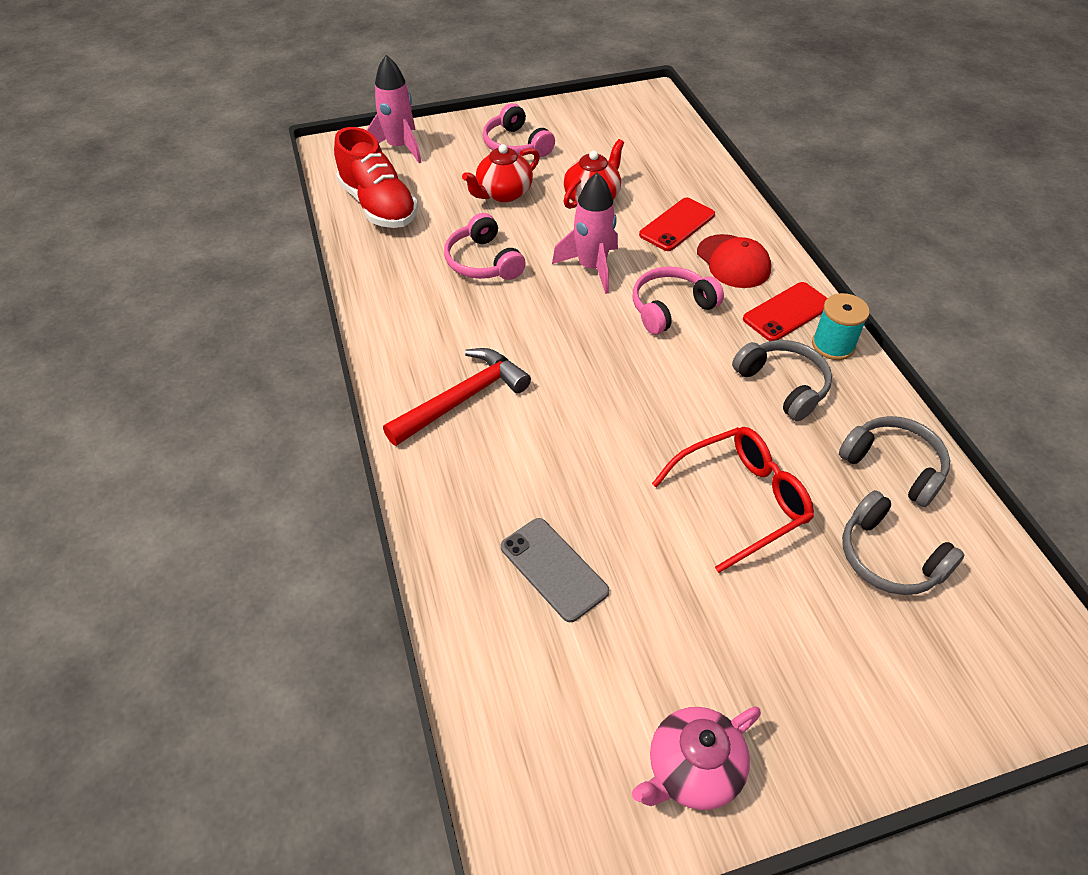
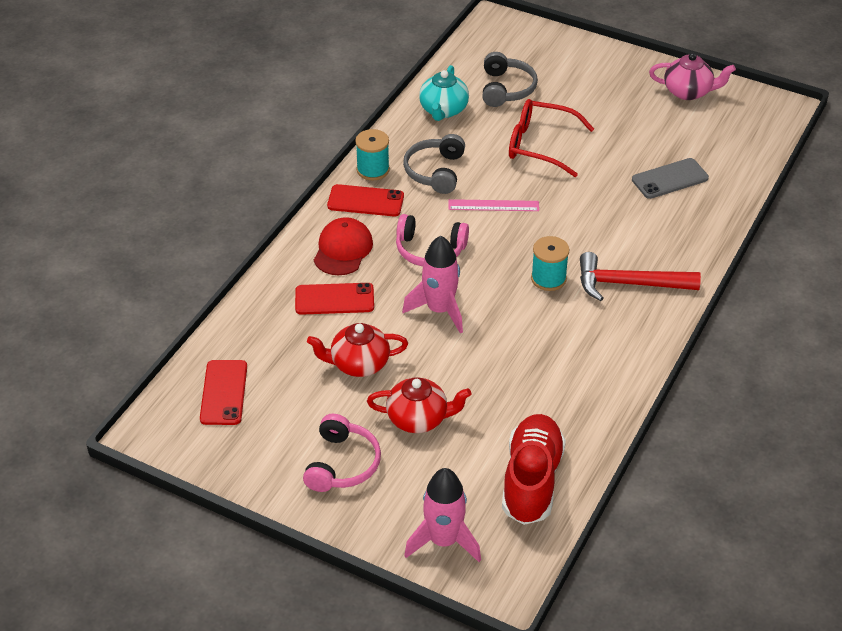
camera: 135 degrees left, 5 degrees down
pink headphones [444,213,526,280] -> none
grey phone [501,518,609,622] -> grey phone turned 60 degrees clockwise [632,158,709,199]
grey headphones [839,416,950,507] -> turquoise teapot [419,65,469,121]
none -> red phone [200,360,247,425]
none -> pink ruler [448,199,539,211]
none -> turquoise spool [531,236,569,291]

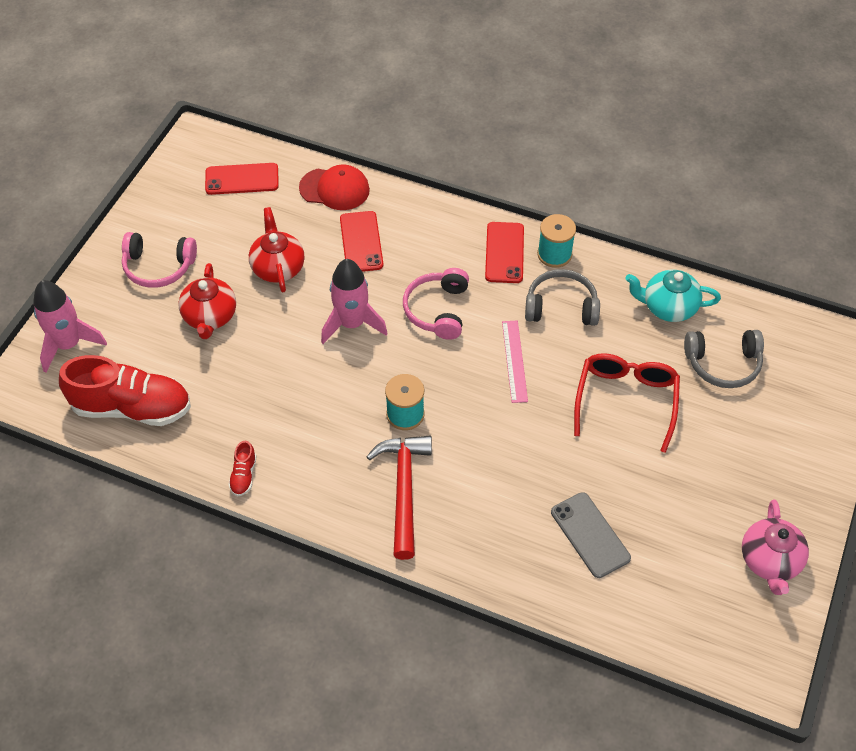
camera: 85 degrees right, 10 degrees up
red cap [314,217,373,275] -> red cap moved to [299,164,370,210]
none -> red shoe [228,441,257,496]

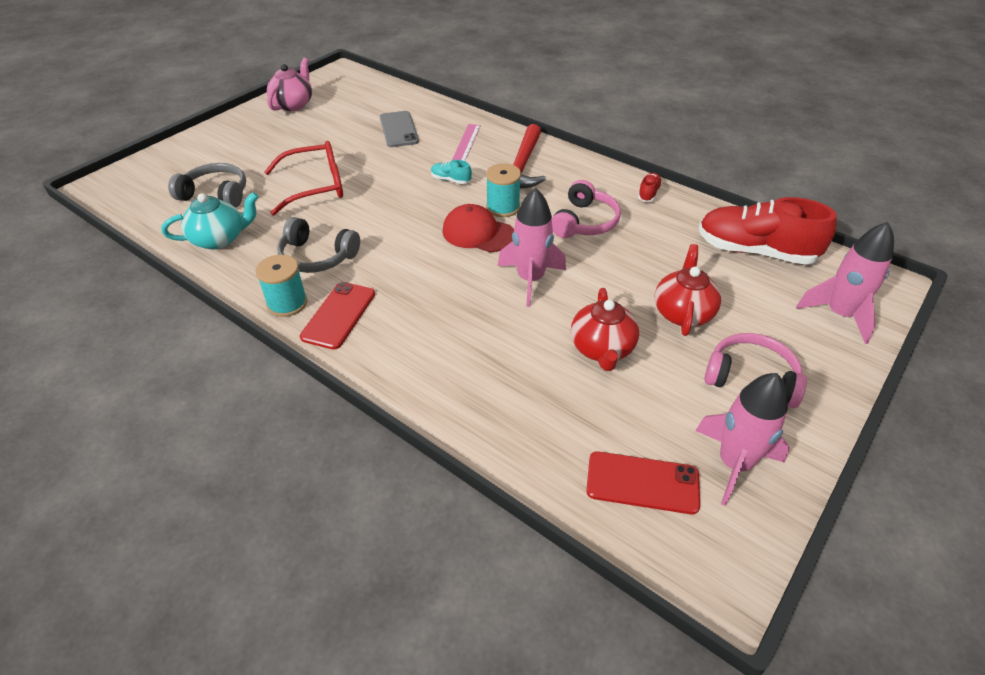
camera: 165 degrees left, 10 degrees down
red cap [299,164,370,210] -> red cap moved to [442,204,514,252]
red phone [340,211,383,272] -> none
pink headphones [403,268,469,340] -> pink headphones moved to [552,180,621,238]
pink ruler [502,321,528,403] -> pink ruler moved to [452,124,481,161]
red glasses [574,353,680,453] -> red glasses turned 135 degrees counterclockwise [264,141,343,216]
turquoise teapot [626,270,721,322] -> turquoise teapot turned 45 degrees counterclockwise [161,192,259,249]
none -> turquoise shoe [431,160,472,184]
none -> pink rocket [695,373,790,506]

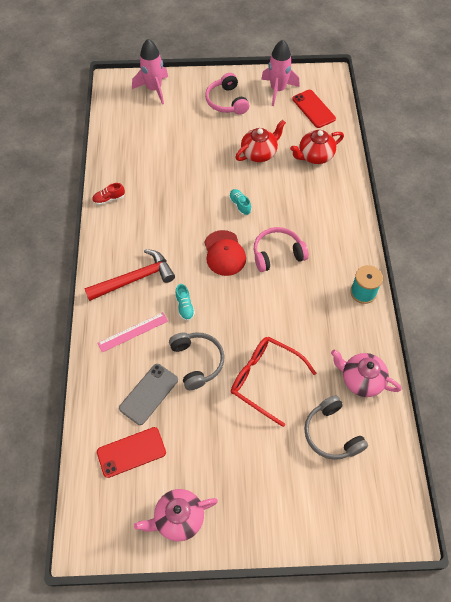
camera: 130 degrees left, 15 degrees up
turquoise teapot [161,192,259,249] -> pink teapot [331,349,401,397]
grey headphones [277,217,360,273] -> grey headphones moved to [169,333,225,390]
red phone [300,282,375,350] -> red phone moved to [97,427,166,478]
turquoise spool [486,163,521,217] -> none
pink rocket [498,188,566,307] -> turquoise shoe [229,189,251,215]
pink headphones [552,180,621,238] -> pink headphones moved to [254,227,309,272]
red teapot [655,244,721,336] -> red teapot moved to [290,130,344,164]
red shoe [699,197,837,265] -> none

